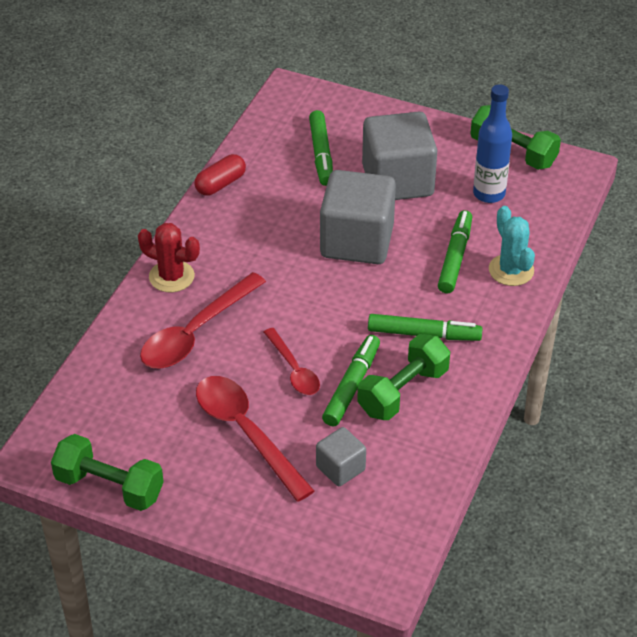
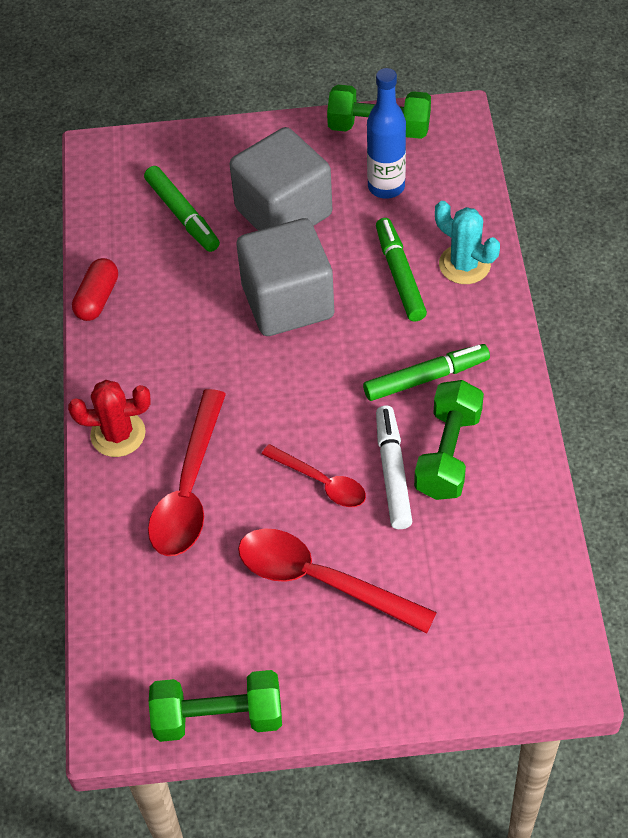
camera: 25 degrees left, 10 degrees up
grey cube [316,427,366,487] -> none
green marker [322,335,380,426] -> white marker [376,405,412,529]

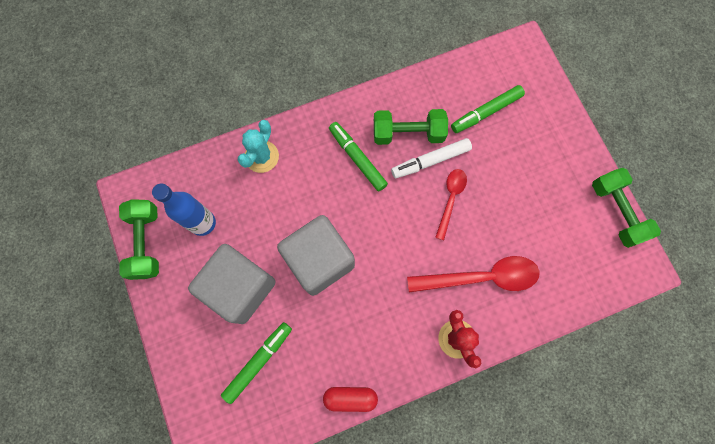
camera: 110 degrees left, 20 degrees up
red spoon [238,528,437,633] -> none
green marker [376,218,427,322] -> green marker moved to [451,85,525,133]

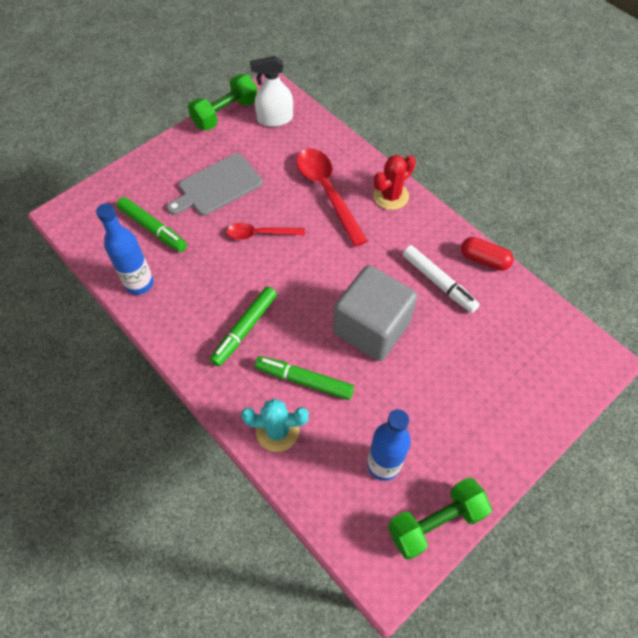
camera: 110 degrees left, 15 degrees down
grey cube [188,244,276,324] -> none
green marker [221,322,292,404] -> green marker moved to [255,356,354,400]
red capsule [323,387,378,412] -> red capsule turned 45 degrees counterclockwise [461,237,514,271]
green dumbbell [374,109,448,145] -> none
white marker [391,138,472,178] -> white marker moved to [403,245,480,313]
none -> blue bottle [96,203,154,295]
none -> grey cutting board [167,153,263,215]
none -> white spray bottle [250,56,293,127]

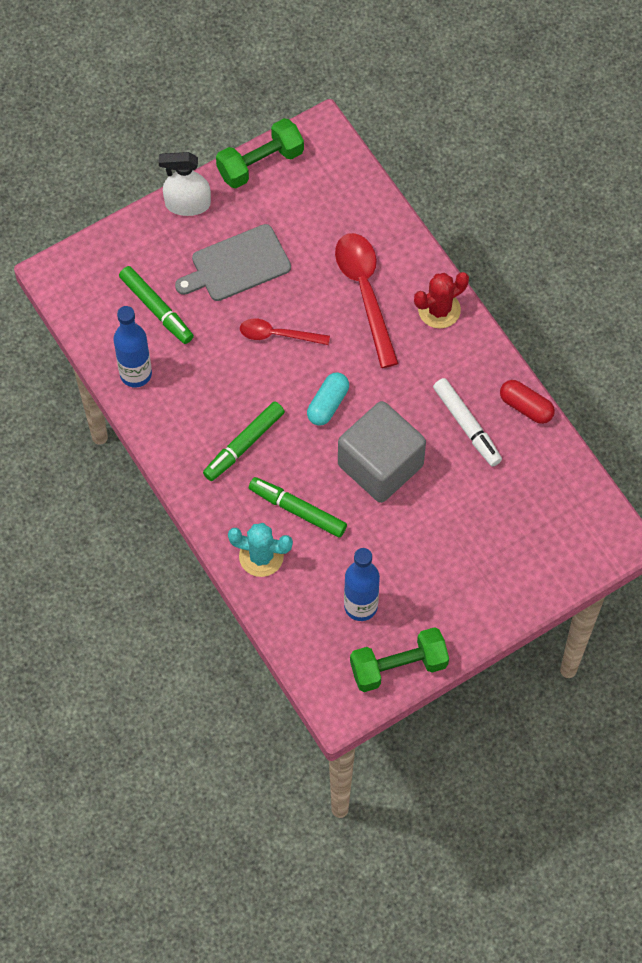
camera: 10 degrees right, 5 degrees up
white spray bottle [250,56,293,127] -> white spray bottle moved to [159,152,211,216]
none -> turquoise capsule [307,372,349,426]

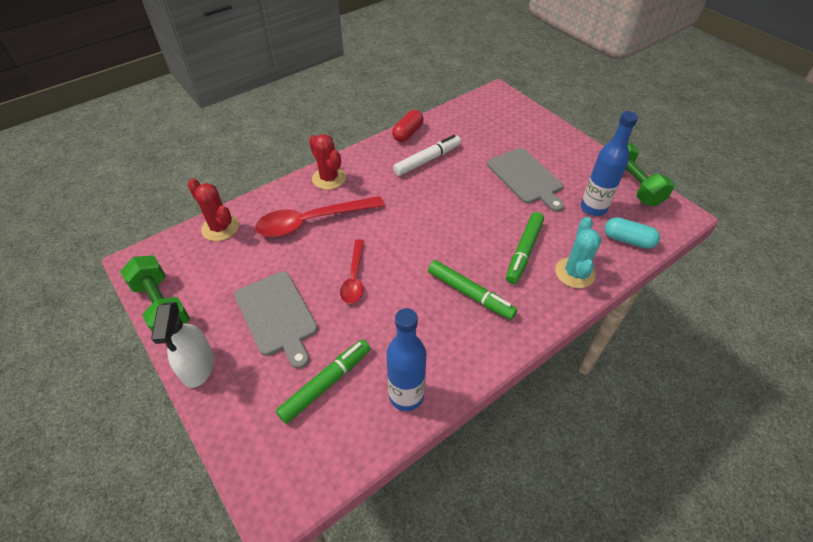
camera: 95 degrees left, 15 degrees down
turquoise capsule [307,372,349,426] -> turquoise capsule moved to [604,217,660,249]
grey cube [338,401,426,503] -> none
none -> red cactus [188,178,239,241]
none -> grey cutting board [487,148,564,212]

